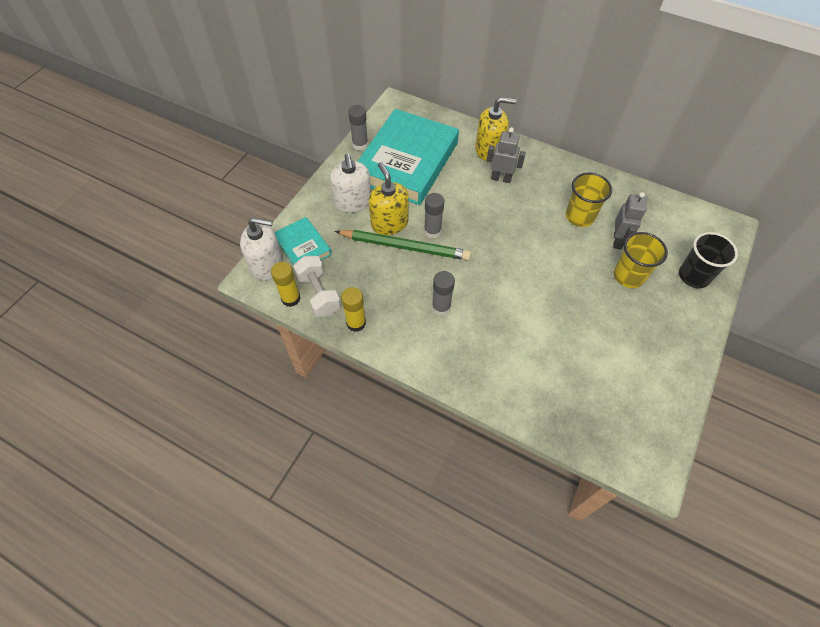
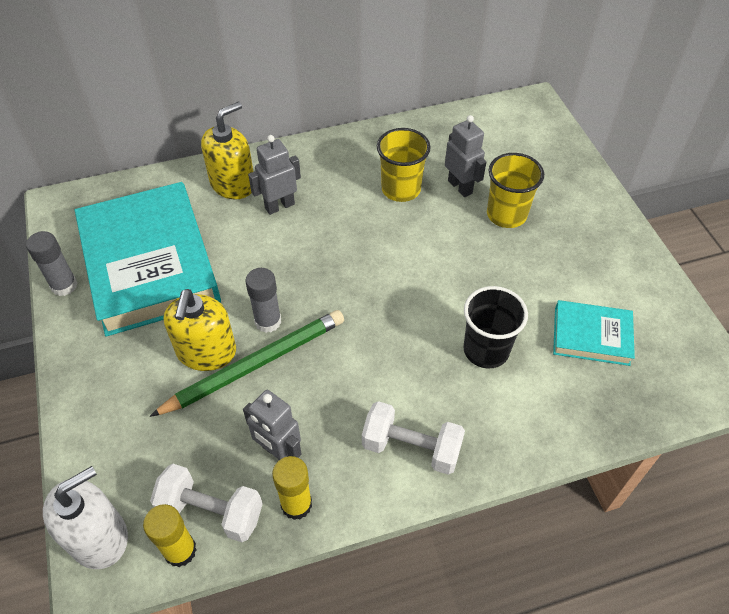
camera: 45 degrees left, 5 degrees down
turquoise book [275,217,332,265] -> turquoise book moved to [553,300,635,366]
white soap dispenser [330,153,371,213] -> none
yellow soap dispenser [369,162,409,235] -> yellow soap dispenser turned 105 degrees counterclockwise [164,289,236,371]
grey glue stick [432,271,455,316] -> none
black cup [679,232,738,288] -> black cup moved to [463,286,528,369]
none -> grey robot [243,390,301,460]
none -> white dumbbell [362,401,465,475]

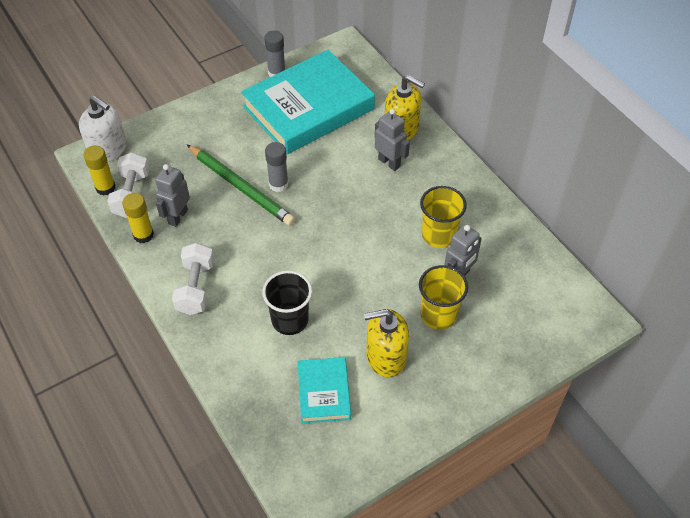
camera: 75 degrees right, 0 degrees up
yellow soap dispenser [164,289,236,371] -> yellow soap dispenser moved to [364,309,409,377]

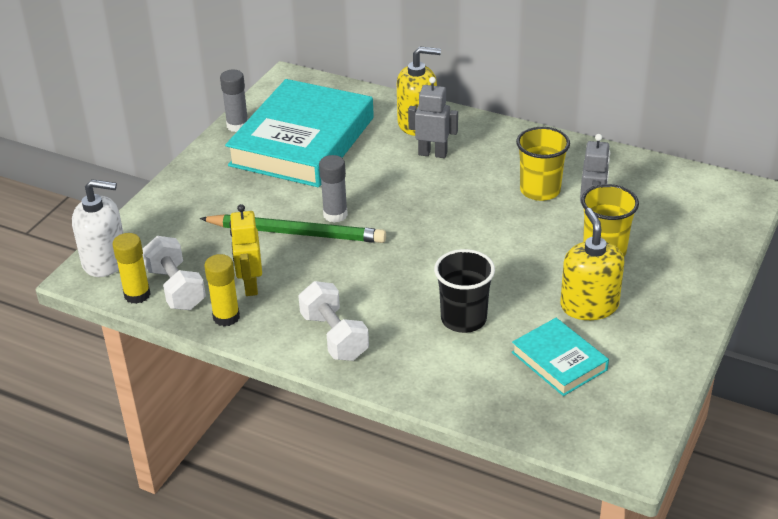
camera: 30 degrees left, 15 degrees down
grey robot [155,164,190,227] -> yellow robot [229,204,262,296]
yellow soap dispenser [364,309,409,377] -> yellow soap dispenser turned 120 degrees clockwise [560,208,624,320]

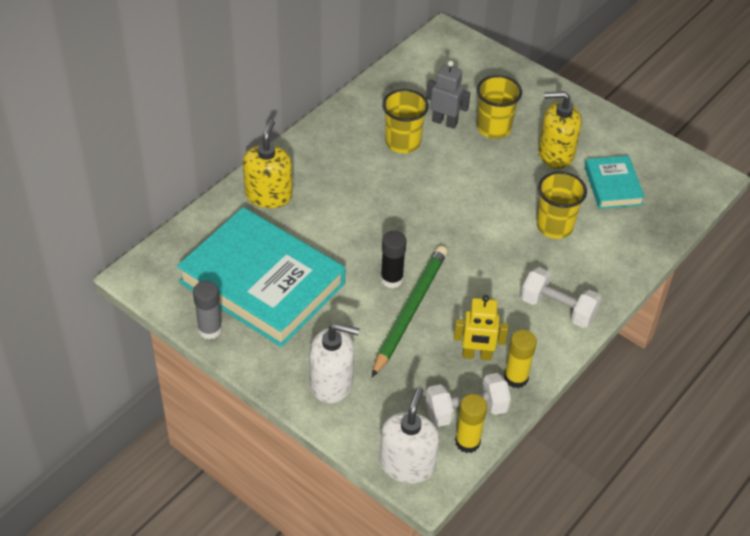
camera: 80 degrees left, 10 degrees up
white dumbbell [298,281,369,361] -> white dumbbell turned 45 degrees clockwise [521,267,601,328]
grey glue stick [319,155,348,223] -> black glue stick [381,231,407,288]
grey robot [408,77,458,158] -> none
black cup [434,249,495,333] -> yellow cup [537,172,587,239]
turquoise book [512,318,609,396] -> turquoise book turned 75 degrees counterclockwise [585,156,645,209]
none -> white soap dispenser [309,323,360,403]

